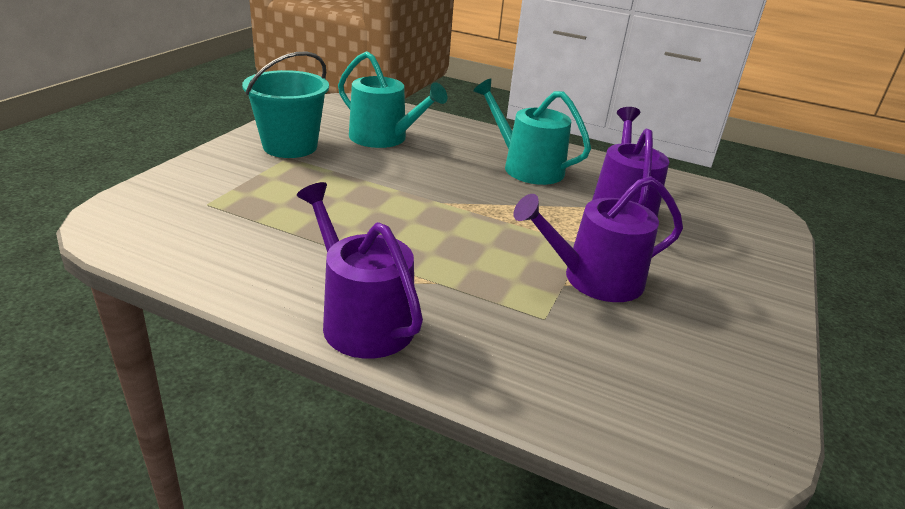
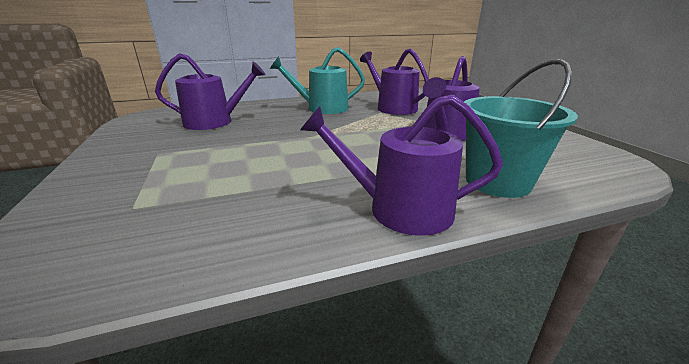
camera: 40 degrees left, 5 degrees down
turquoise bucket [242,52,329,158] -> turquoise bucket moved to [464,59,578,198]
turquoise watering can [338,51,447,148] -> purple watering can [155,53,266,130]

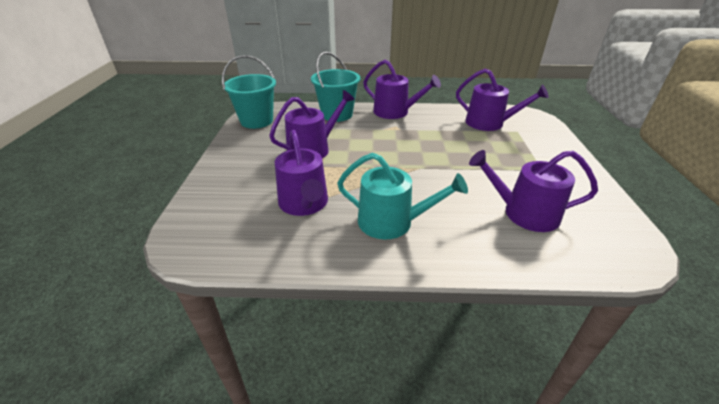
camera: 160 degrees left, 10 degrees up
none -> turquoise bucket [222,55,276,129]
none -> purple watering can [456,68,548,131]

